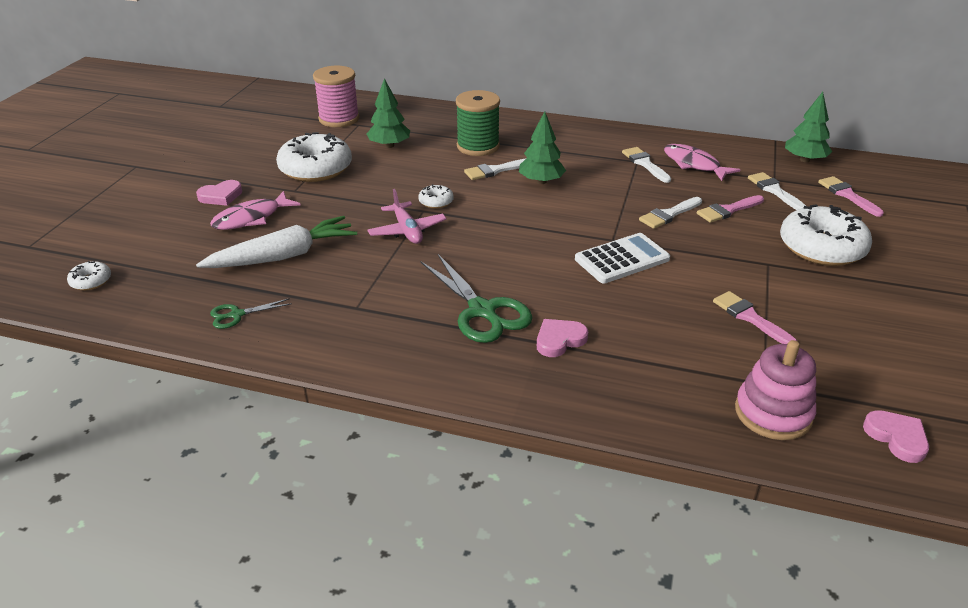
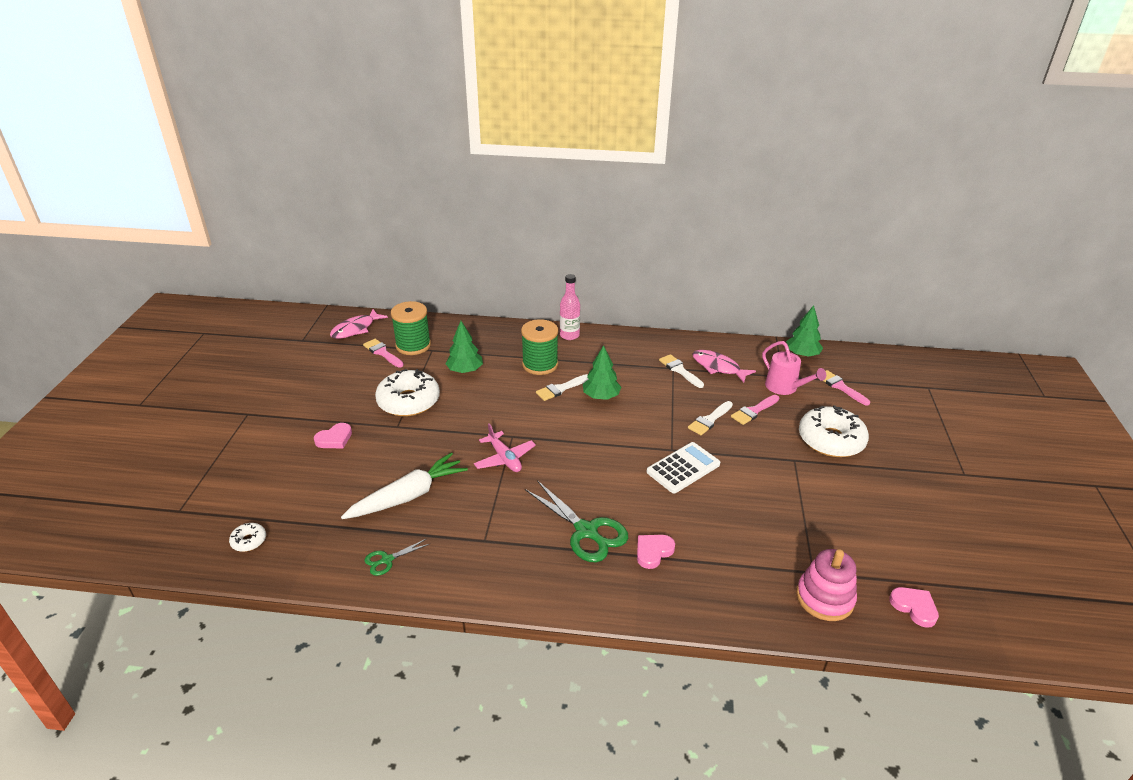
camera: 10 degrees left, 0 degrees up
pink fish [210,191,300,230] -> pink fish moved to [330,309,388,339]
pink spool [313,66,359,127] -> green spool [391,301,431,355]
white donut [418,184,454,209] -> none
pink brush [713,291,797,344] -> pink brush moved to [363,339,404,367]
white brush [748,172,806,210] -> pink watering can [762,341,826,395]
none -> pink bottle [560,274,580,340]

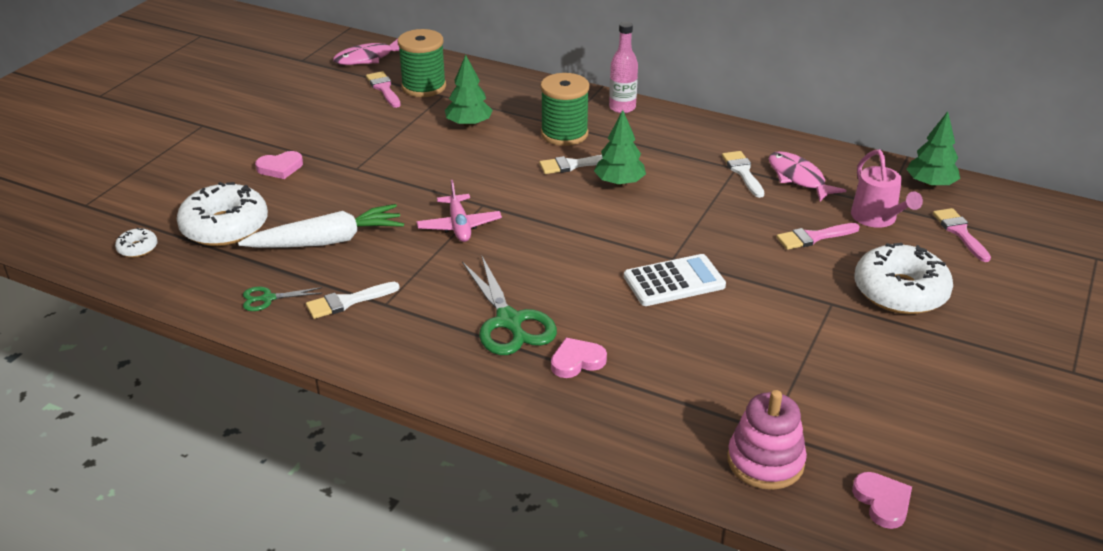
camera: 20 degrees right, 0 degrees up
white donut [375,369,440,417] -> white donut moved to [177,182,268,246]
white brush [688,401,733,435] -> white brush moved to [306,282,400,319]

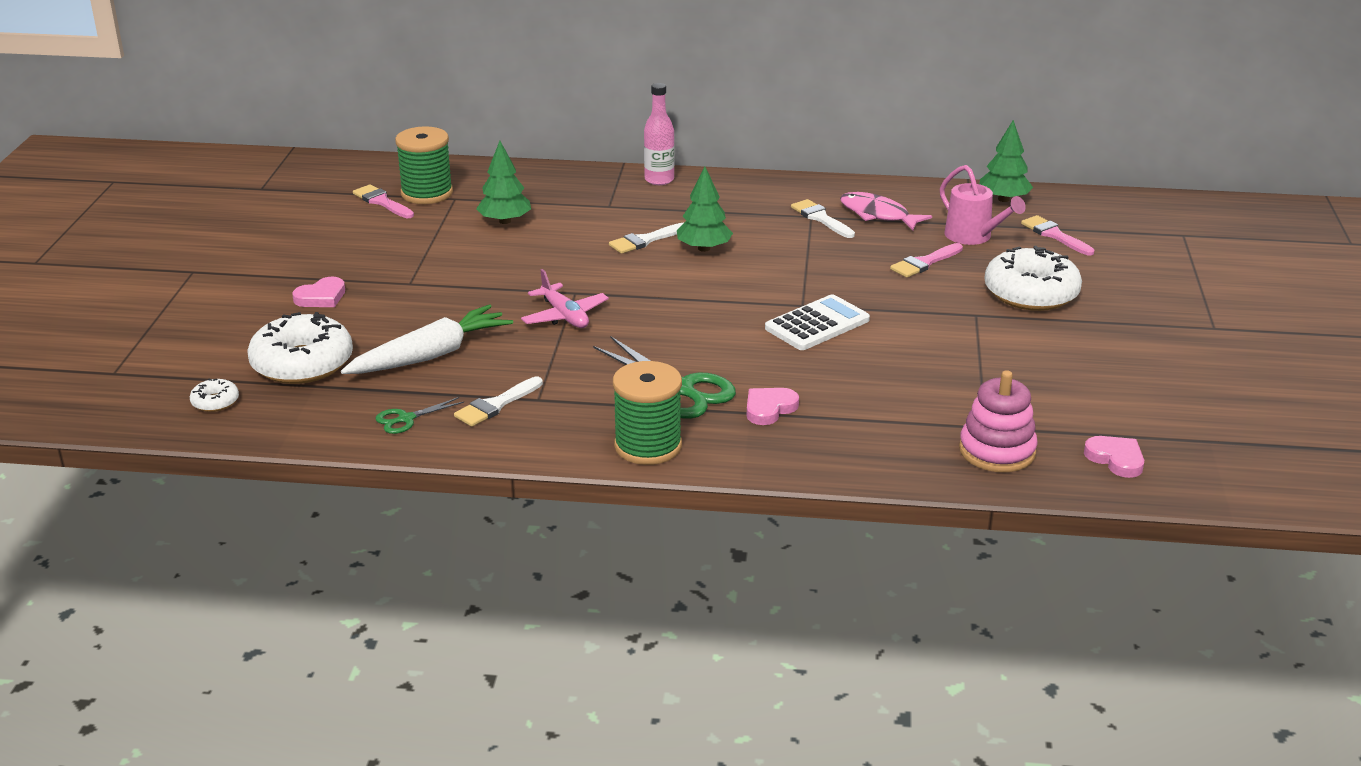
camera: 20 degrees left, 5 degrees down
pink fish [333,39,399,65] -> none
green spool [540,73,589,146] -> green spool moved to [613,361,682,465]

